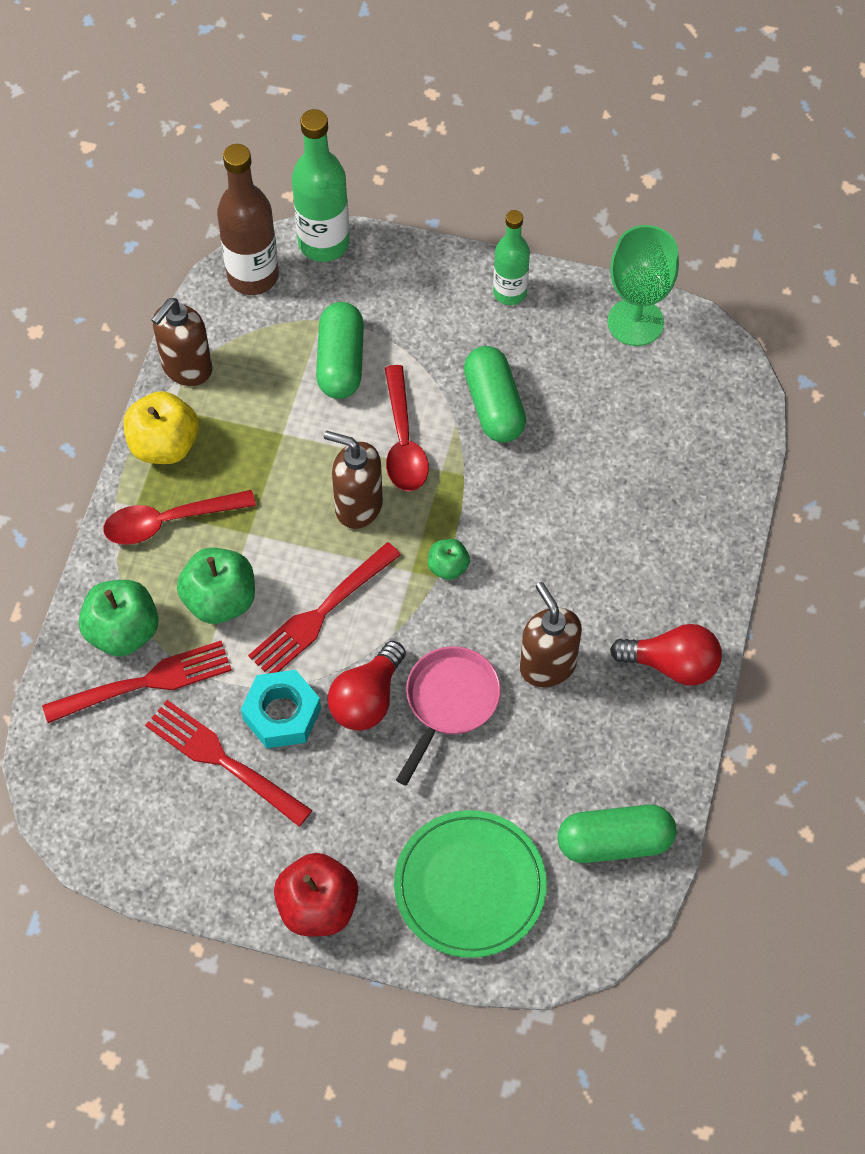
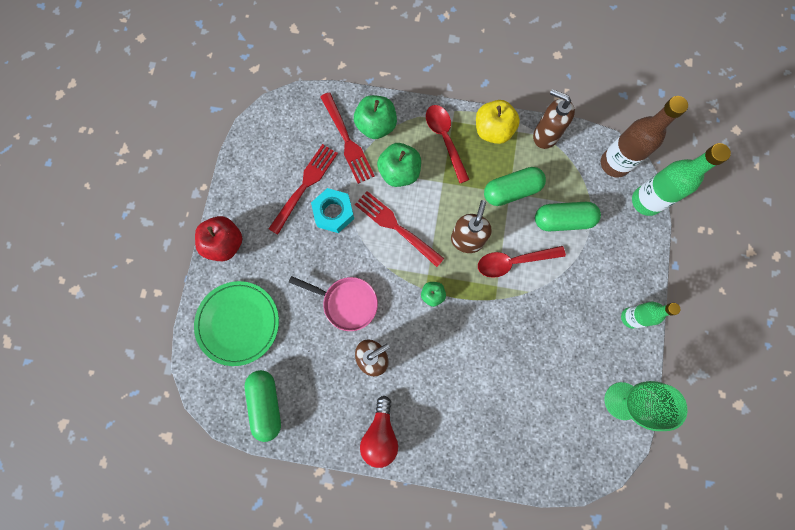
camera: 85 degrees right, 15 degrees up
red light bulb [328,641,406,731] -> none
green capsule [464,346,526,443] -> green capsule moved to [484,167,546,206]

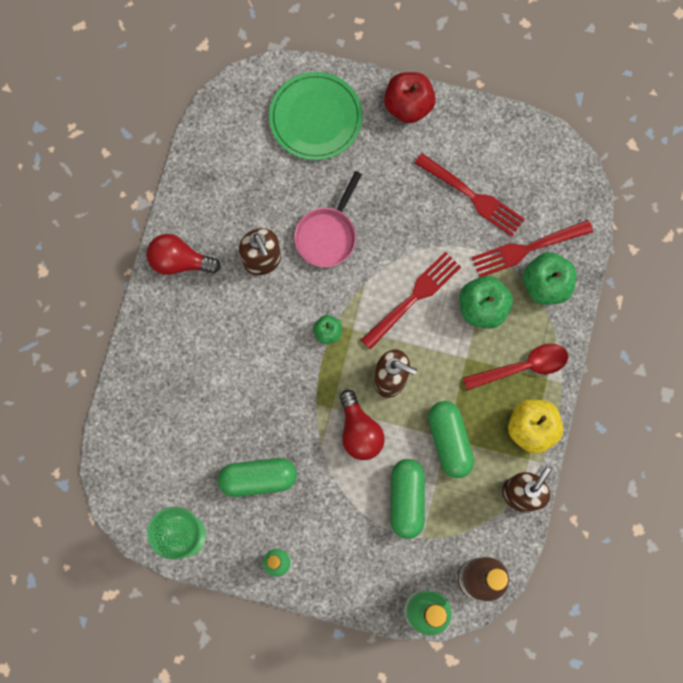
camera: 95 degrees right, 0 degrees up
green capsule [245,370,281,442] -> green capsule moved to [218,458,297,497]
turquoise nut [311,188,354,233] -> none
red spoon [478,246,566,278] -> red light bulb [340,390,385,460]

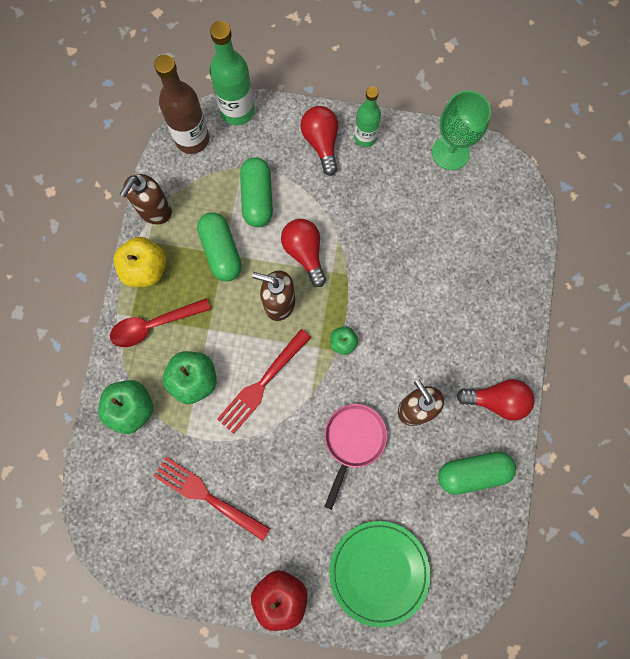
camera: 175 degrees right, 0 degrees up
green capsule [218,458,297,497] -> green capsule moved to [438,451,516,495]
red fork [472,220,593,277] -> none
none -> red light bulb [301,106,338,176]

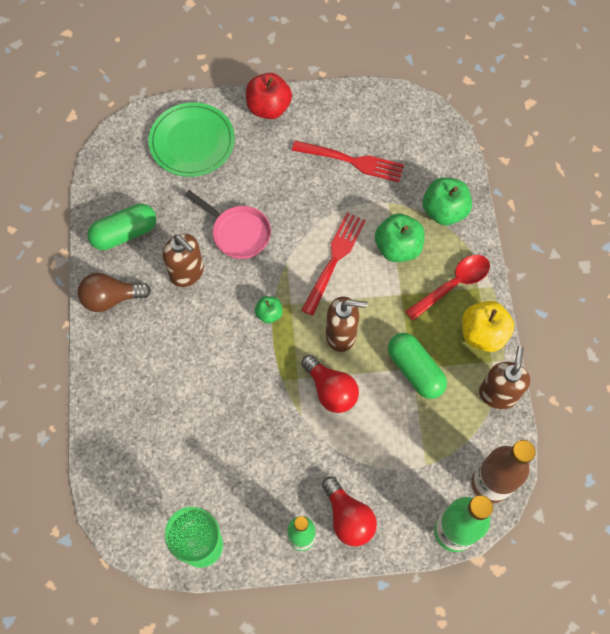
camera: 165 degrees right, 10 degrees down
green capsule [240,157,273,227] -> none
pink pan [324,404,388,510] -> pink pan turned 60 degrees counterclockwise [185,190,271,259]
red light bulb [457,379,535,421] -> brown light bulb [78,273,151,312]

